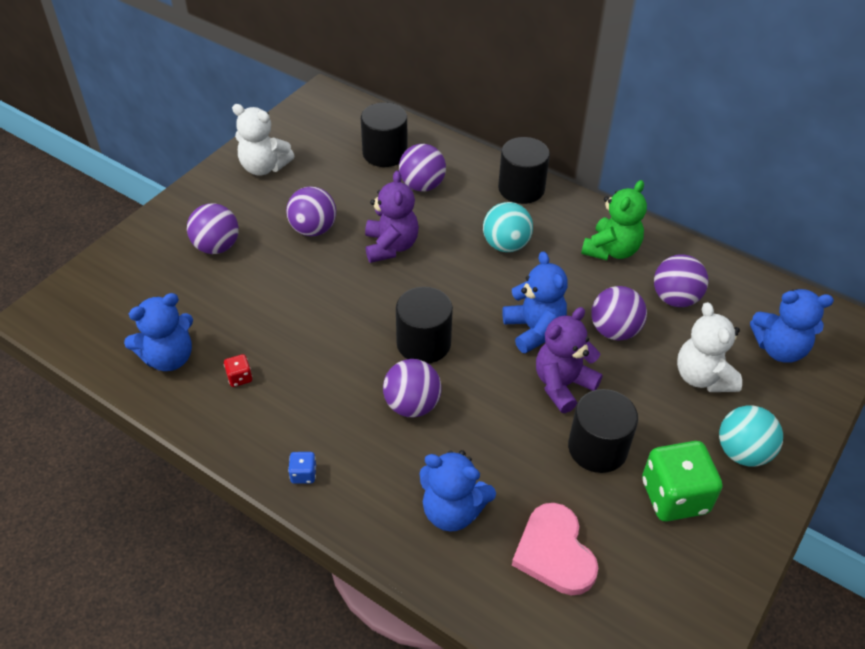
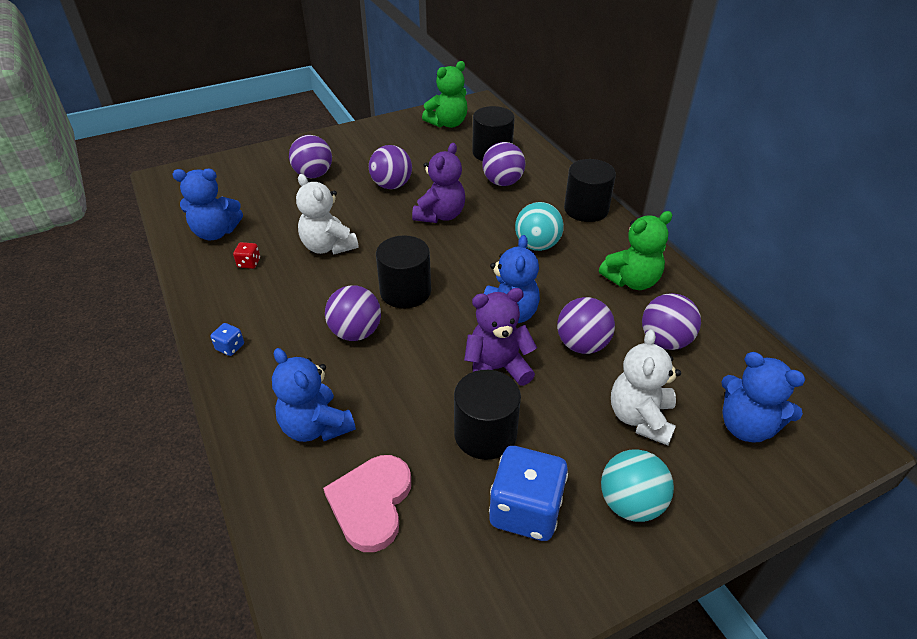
camera: 30 degrees right, 5 degrees down
white teddy bear [232,104,295,175] -> white teddy bear moved to [296,174,358,254]
green dice [642,441,722,522] -> blue dice [489,446,568,541]
none -> green teddy bear [422,61,468,128]

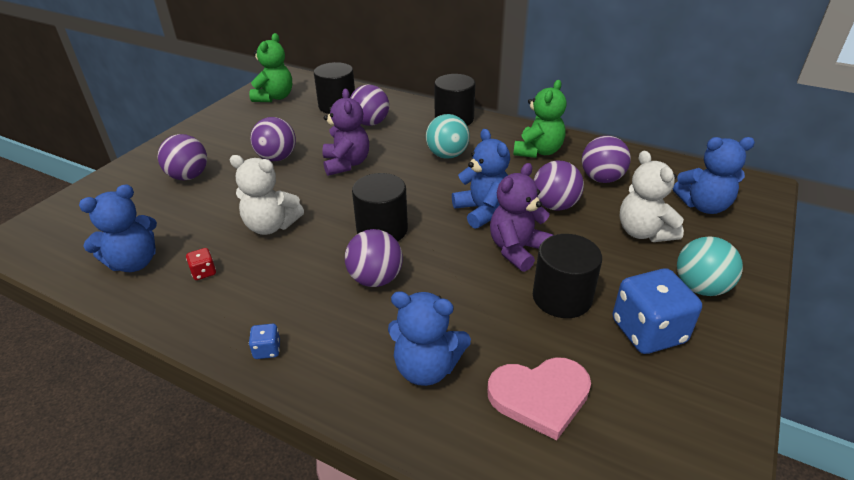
camera: 35 degrees left, 5 degrees down
pink heart [323,455,411,552] -> pink heart turned 75 degrees counterclockwise [487,357,591,441]

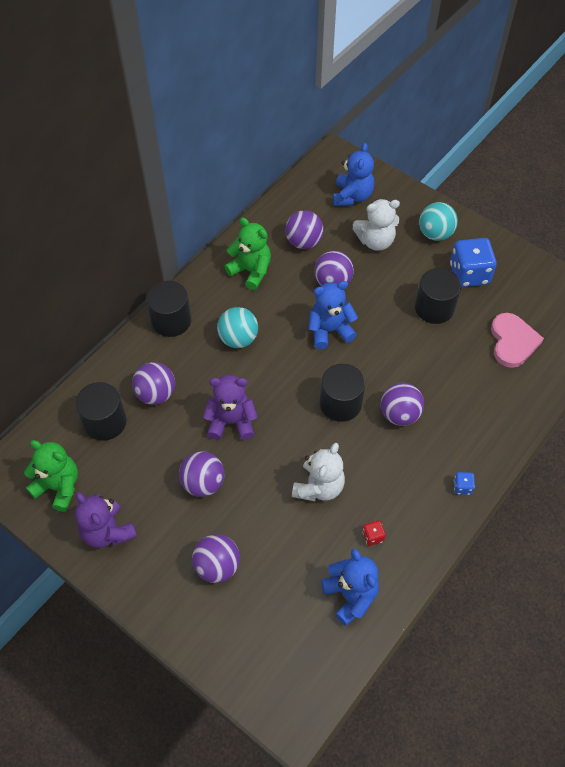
camera: 80 degrees left, 20 degrees up
blue teddy bear [388,291,471,386] -> none
purple teddy bear [490,163,554,272] -> purple teddy bear moved to [75,492,137,548]

